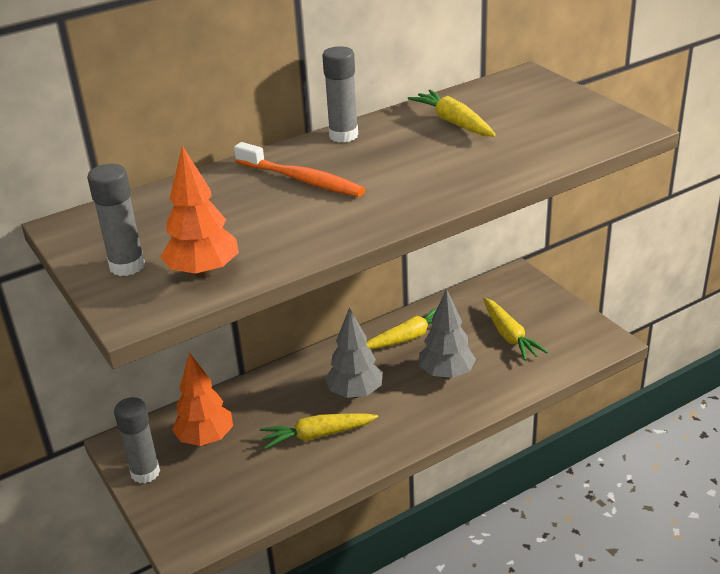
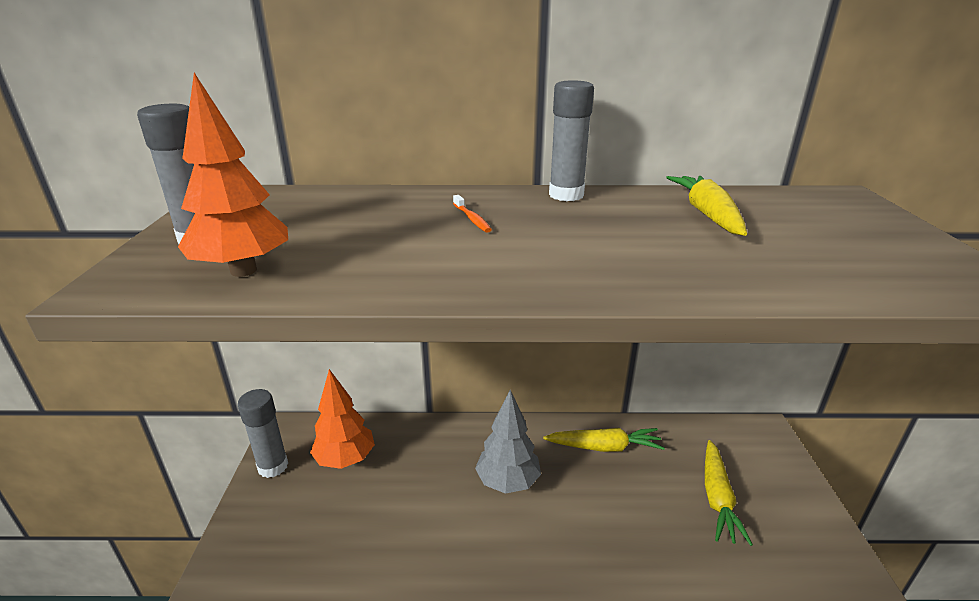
camera: 30 degrees right, 5 degrees down
orange toothbrush [234,142,365,197] -> orange toothbrush [453,195,492,233], size x0.44
yellow carrot [260,413,378,449] -> none
grey tree [419,289,476,379] -> none

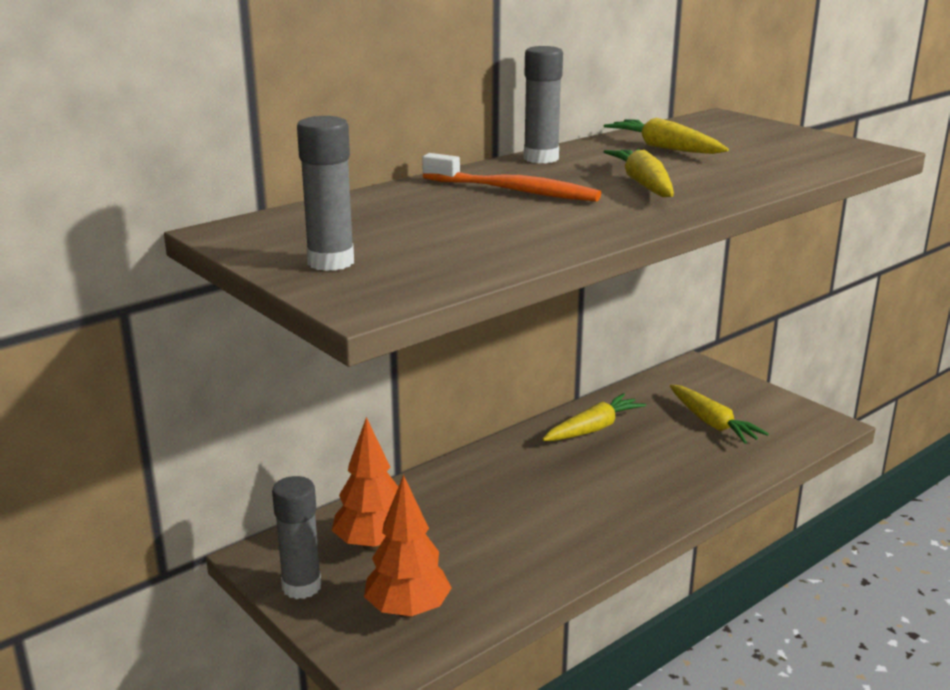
camera: 40 degrees left, 5 degrees down
orange tree [178,73,288,277] -> orange tree moved to [364,475,452,618]
orange toothbrush [453,195,492,233] -> orange toothbrush [422,153,601,202], size x2.26
grey tree [475,390,541,494] -> none
none -> yellow carrot [604,149,674,197]

